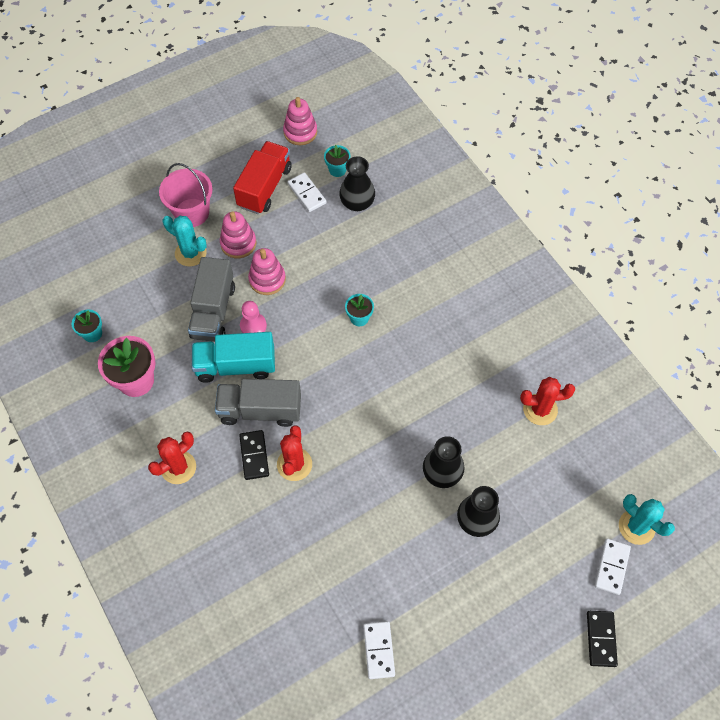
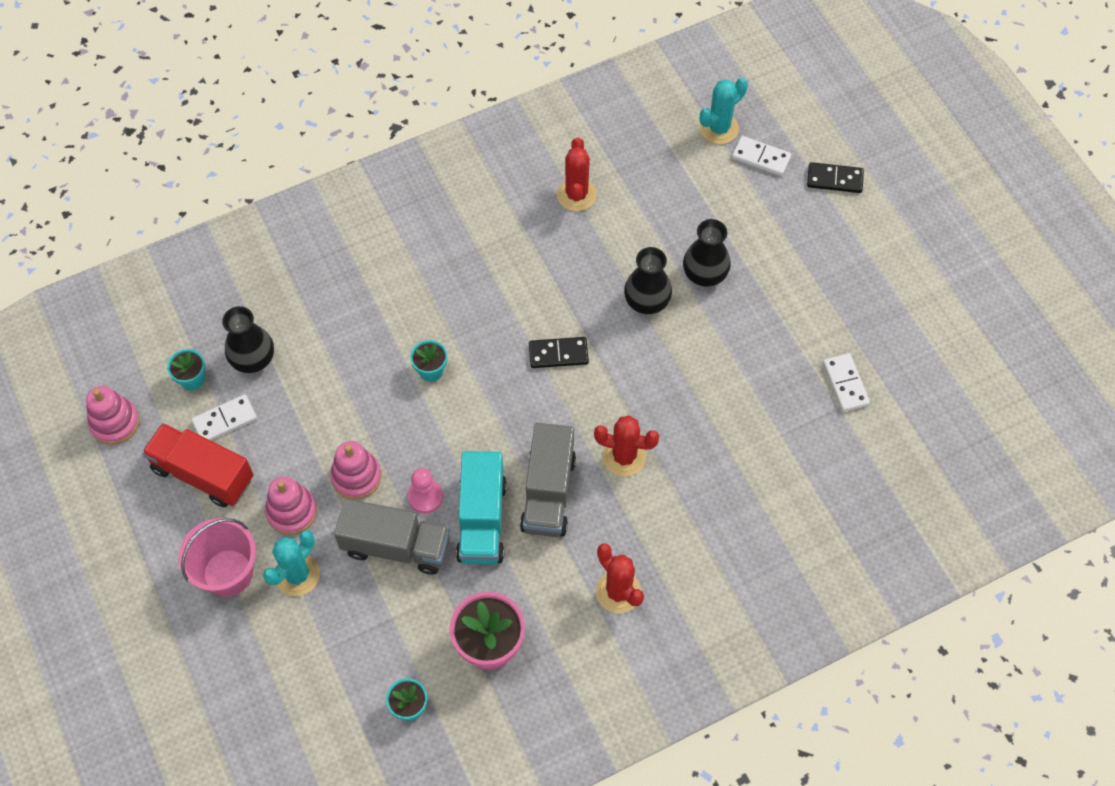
camera: 85 degrees left, 0 degrees up
black domino [239,430,269,480] -> black domino moved to [529,337,589,368]
white domino [363,621,395,679] -> white domino turned 75 degrees clockwise [823,353,870,412]

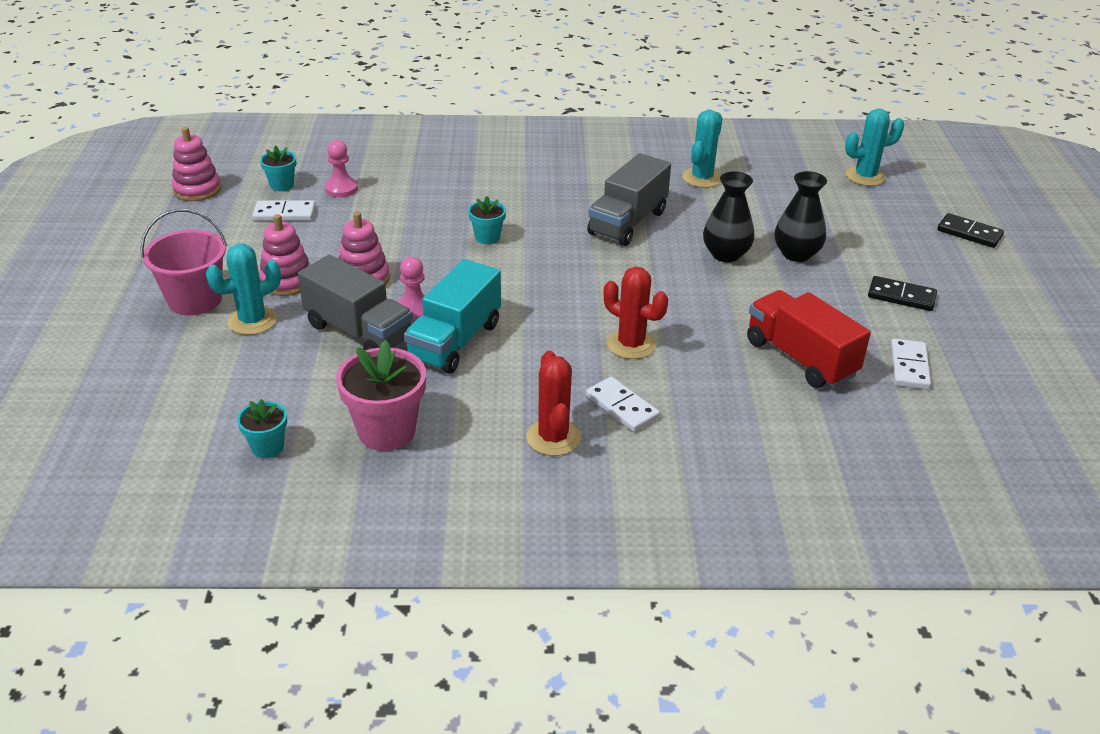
camera: 25 degrees right, 25 degrees down
red truck [142,423,254,507] -> red truck moved to [747,290,871,388]
black vase [222,306,274,373] -> pink pawn [325,140,358,197]
grey truck [520,423,576,537] -> grey truck moved to [587,153,671,246]
black domino [529,337,589,368] -> black domino moved to [868,276,937,311]
red cactus [557,137,597,211] -> turquoise cactus [682,110,722,188]
white domino [732,136,791,176] -> white domino moved to [586,376,660,432]

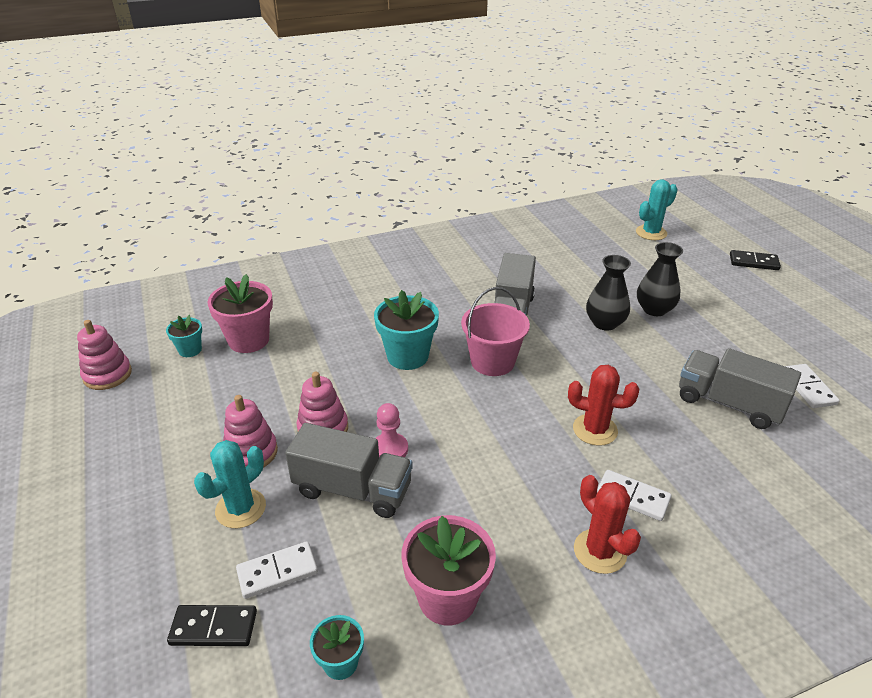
camera: 20 degrees left, 0 degrees up
pink bucket [140,209,227,315] -> pink bucket moved to [461,287,530,376]
white domino [253,201,316,221] -> white domino moved to [236,541,318,599]
pink pawn [325,140,358,197] -> pink flower pot [207,274,273,353]
turquoise truck [404,259,501,374] -> none
turquoise flower pot [468,196,506,244] -> turquoise flower pot [374,290,439,370], size x1.83
turquoise cactus [682,110,722,188] -> none
red truck [747,290,871,388] -> grey truck [679,348,801,429]
black domino [868,276,937,311] -> black domino moved to [167,605,257,646]

